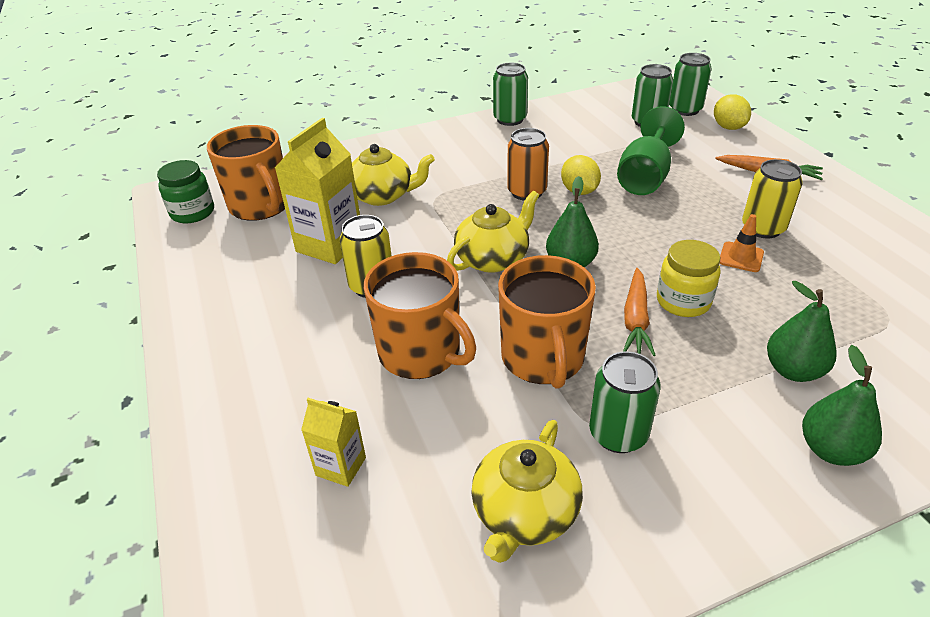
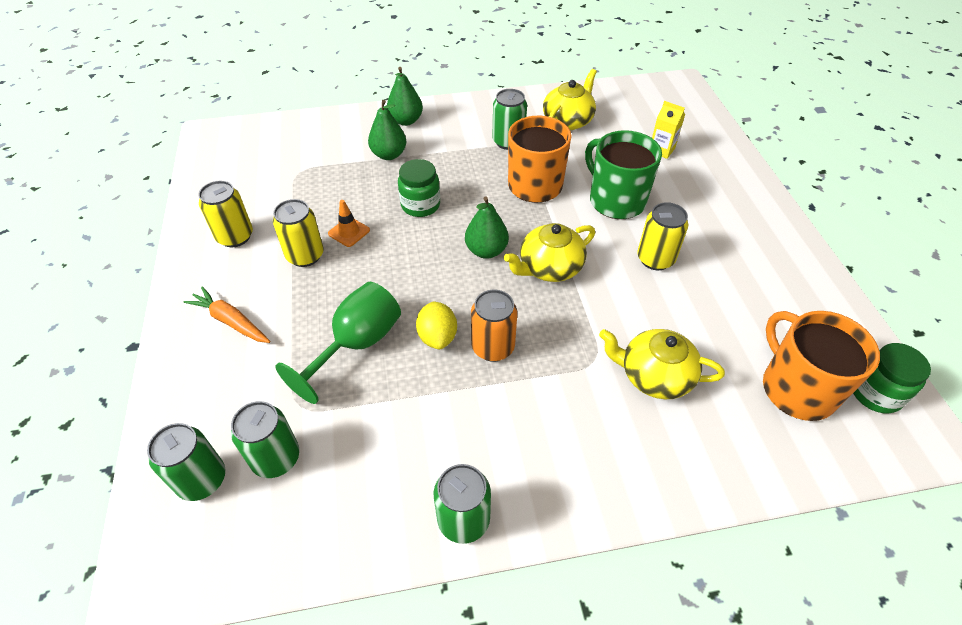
camera: 170 degrees left, 10 degrees up
yellow carton [275,118,360,264] -> none
orange mug [364,252,476,379] -> green mug [585,130,662,219]
orange carrot [623,268,656,356] -> none
yellow jar [657,240,721,317] -> green jar [398,159,440,217]
yellow lemon [714,94,751,130] -> none
none -> yellow can [198,181,253,247]

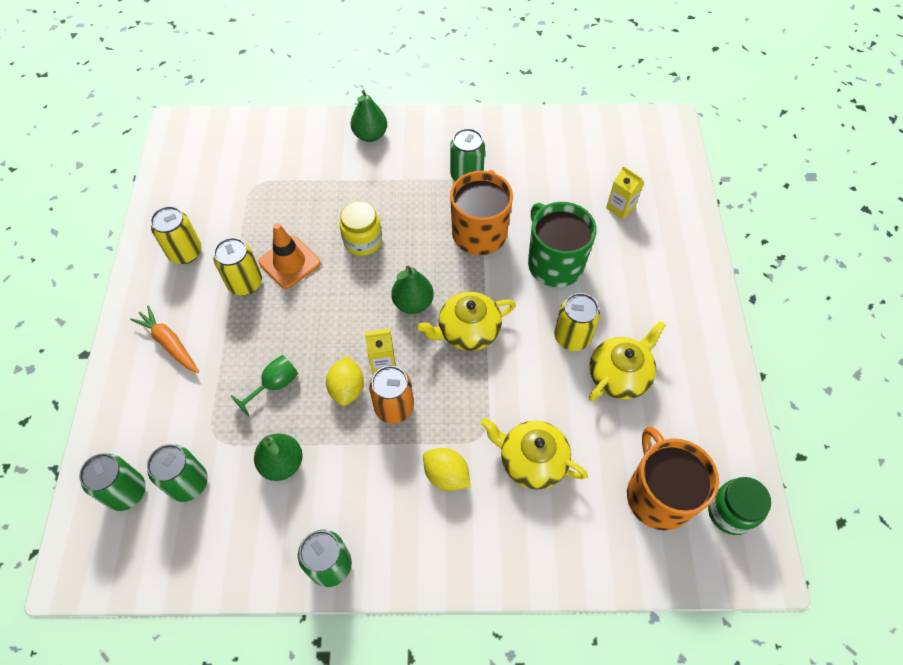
camera: 10 degrees right, 10 degrees up
green goblet [275,282,401,404] -> green goblet [231,355,298,416], size x0.58
orange traffic cone [328,200,370,247] -> orange traffic cone [258,223,321,289], size x1.56
green pear [368,100,407,160] -> green pear moved to [254,433,303,481]
green jar [398,159,440,217] -> yellow jar [340,201,382,256]
yellow teapot [543,69,597,130] -> yellow teapot moved to [589,321,666,401]
none -> yellow carton [365,329,395,374]
none -> yellow lemon [423,448,470,491]

